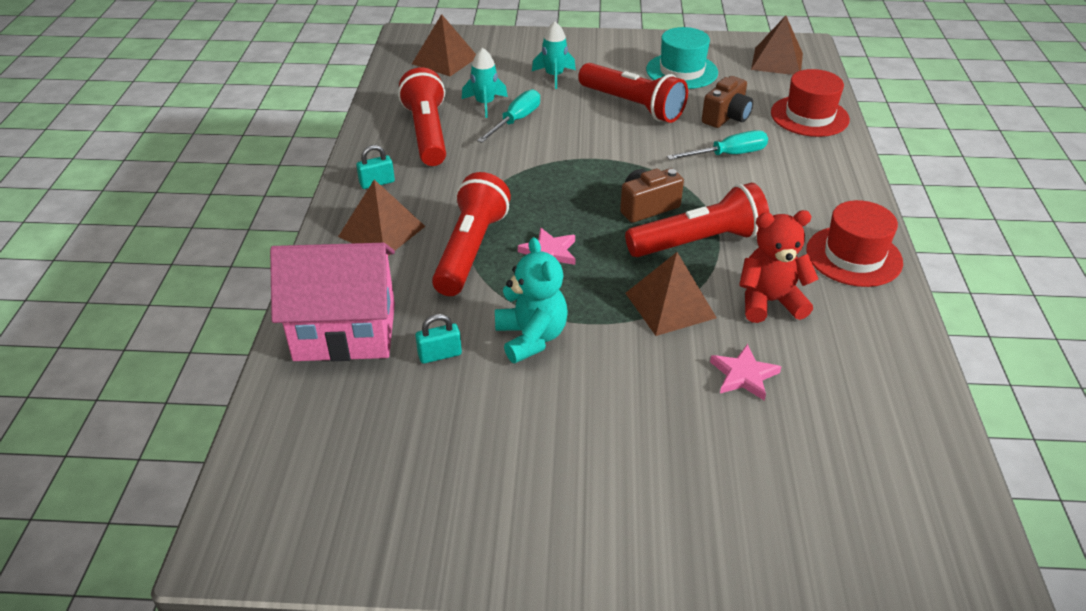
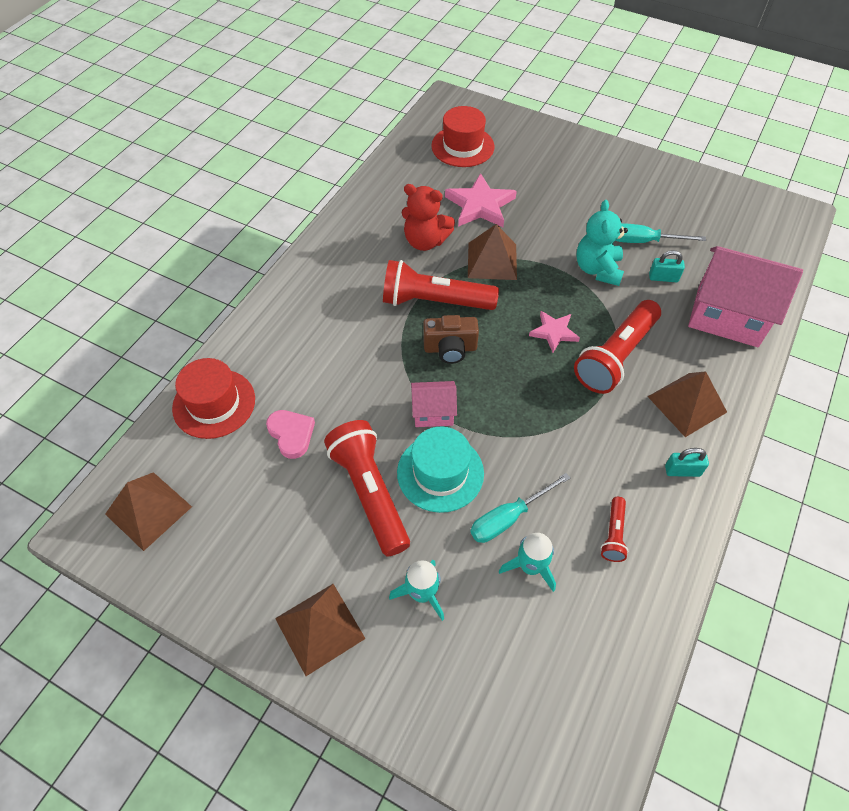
camera: 155 degrees left, 15 degrees up
red flashlight [398,67,446,166] -> red flashlight [601,497,628,562], size x0.47
brown pyramid [412,14,476,76] -> brown pyramid moved to [275,584,366,676]
turquoise hat [646,27,718,89] -> turquoise hat moved to [397,427,484,513]
turquoise screwdriver [667,130,768,160] -> turquoise screwdriver moved to [616,223,706,243]
brown camera [702,76,753,128] -> pink heart [266,410,315,459]
pink star [710,344,781,401] -> pink star [445,173,517,227], size x1.64
red hat [806,200,903,287] -> red hat moved to [431,106,495,167]
none -> pink house [411,381,457,427]

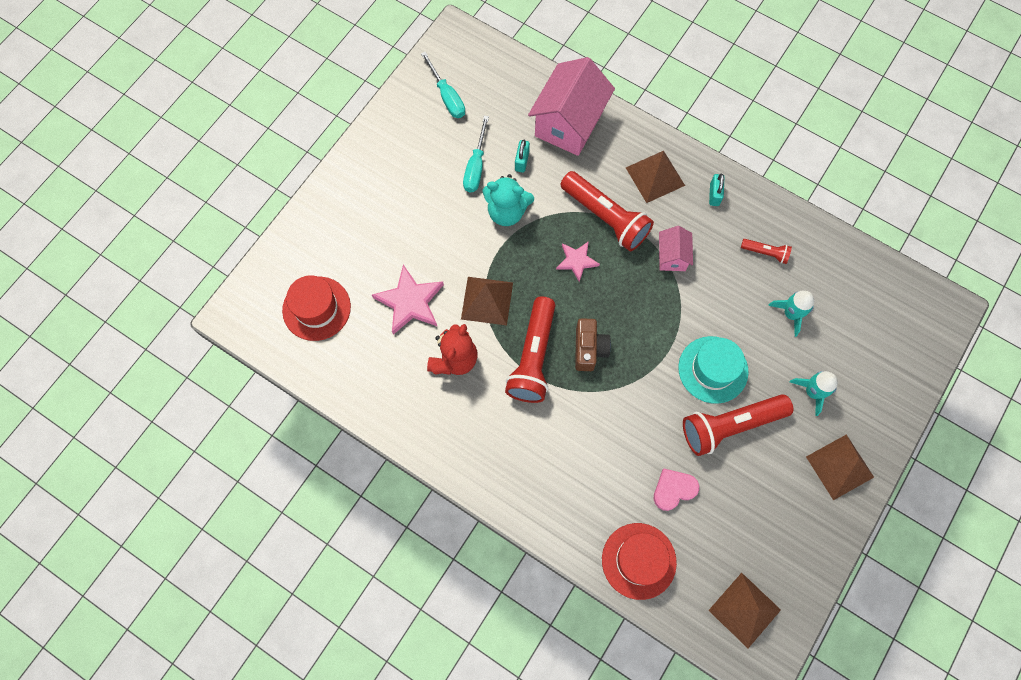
camera: 85 degrees left, 15 degrees up
pink house [411,381,457,427] -> pink house moved to [659,226,693,271]
turquoise screwdriver [470,473,570,543] -> turquoise screwdriver moved to [421,52,465,118]

